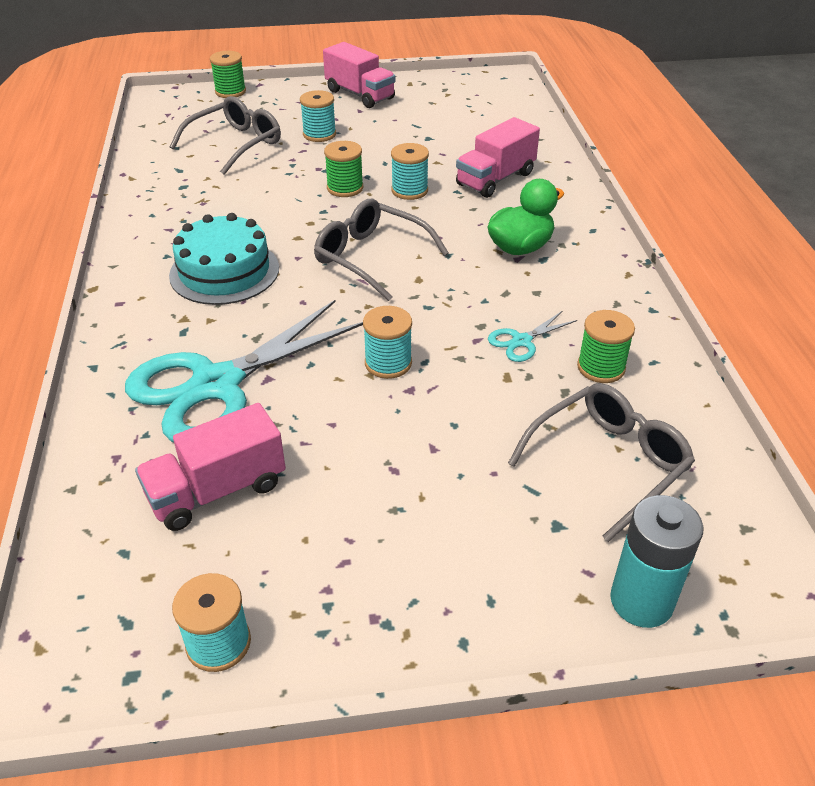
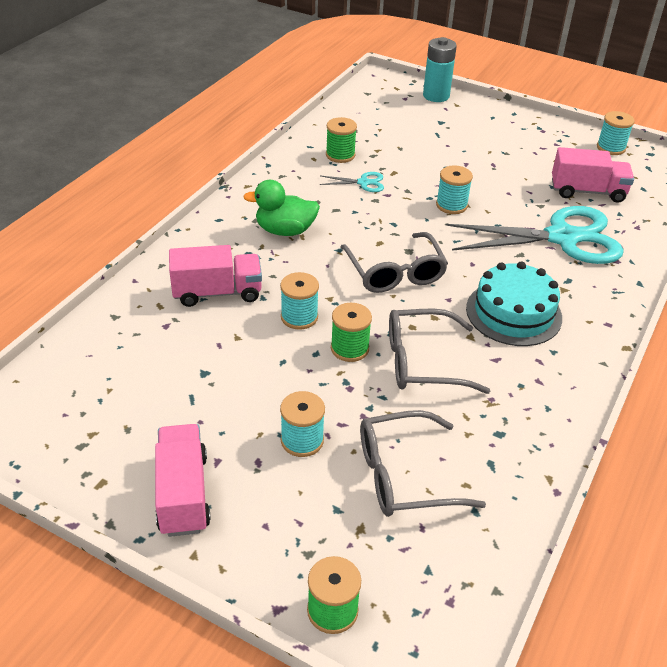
camera: 145 degrees left, 0 degrees up
grey glasses [508,383,695,542] -> grey glasses moved to [389,309,490,394]

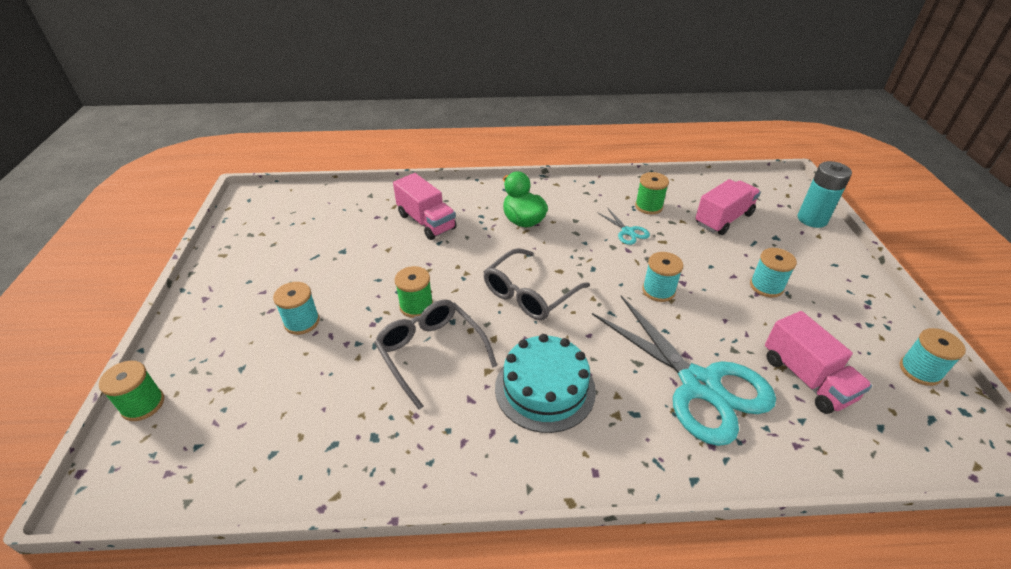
camera: 60 degrees right, 0 degrees up
pink truck [155,424,211,537] -> pink truck moved to [695,179,761,235]
turquoise spool [280,272,319,330] -> turquoise spool moved to [750,248,797,298]
grey glasses [360,410,486,517] -> none

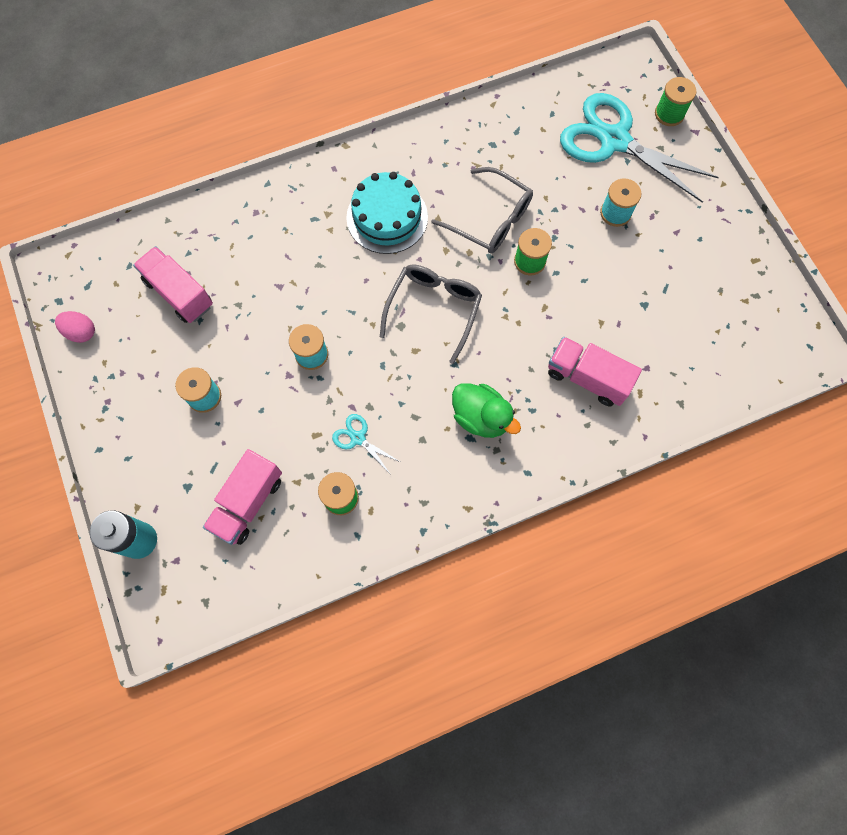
camera: 160 degrees right, 30 degrees up
turquoise scissors [592,296,776,446] -> turquoise scissors moved to [560,93,719,203]
turquoise spool [900,328,966,386] -> pink egg [55,311,95,343]

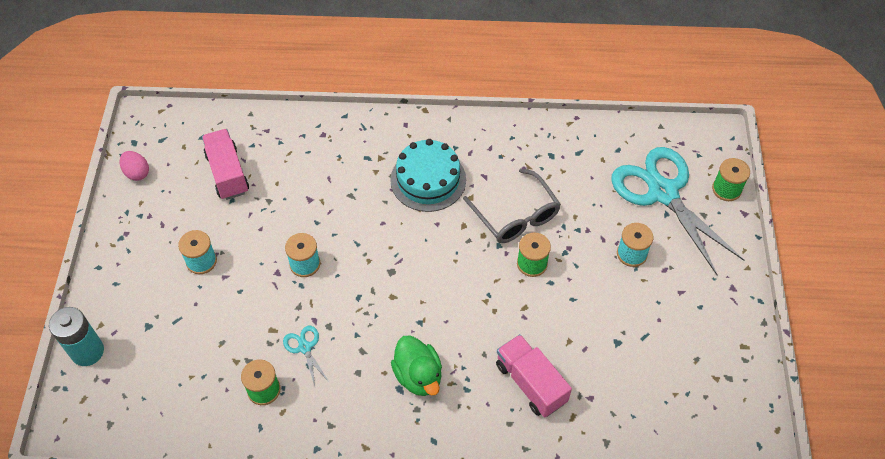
camera: 25 degrees right, 15 degrees down
pink truck [203,449,282,545] -> none
grey glasses [380,264,482,364] -> none

